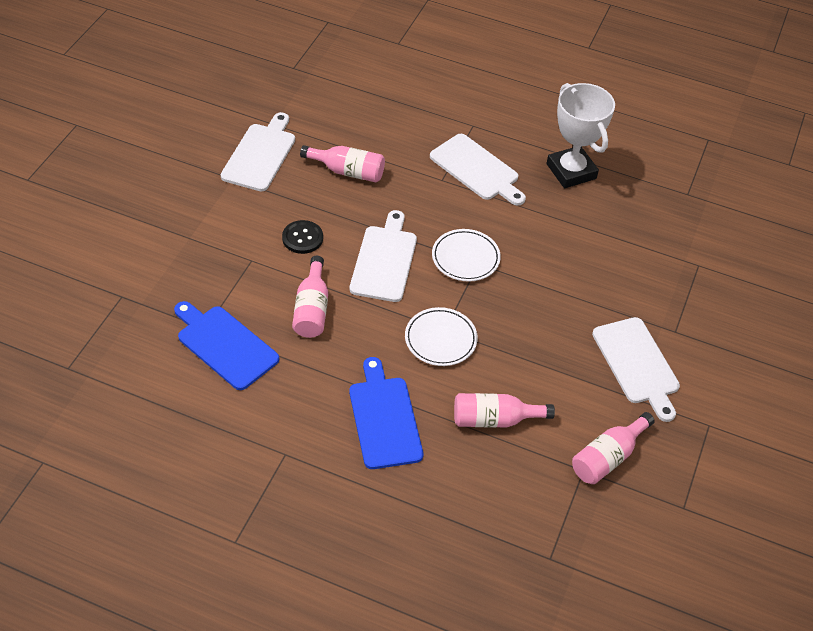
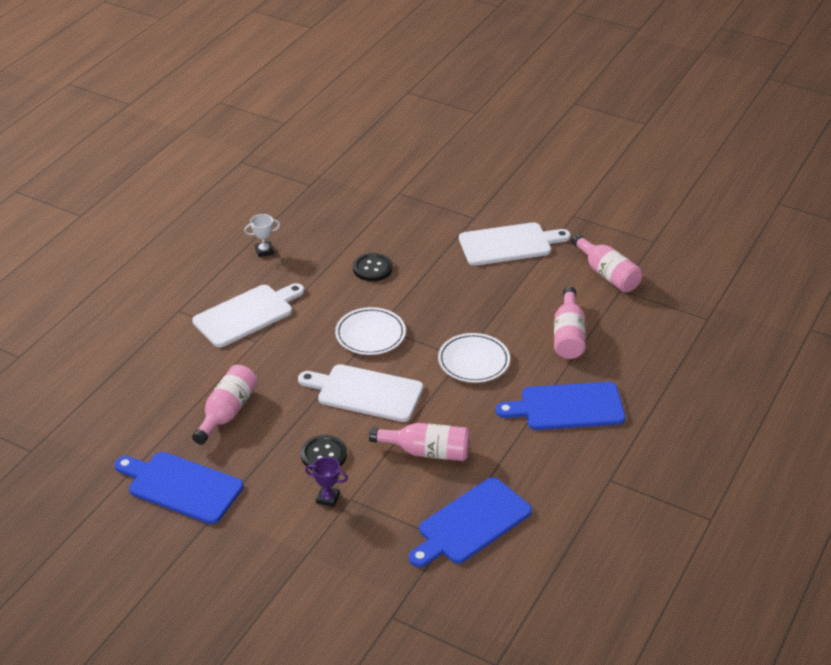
camera: 80 degrees left, 10 degrees down
white cutting board [221,112,295,192] -> blue cutting board [115,452,243,524]
white trophy [546,83,615,188] -> white trophy [244,214,280,257], size x0.41
none -> purple trophy [305,457,348,507]
none -> black button [353,253,393,281]

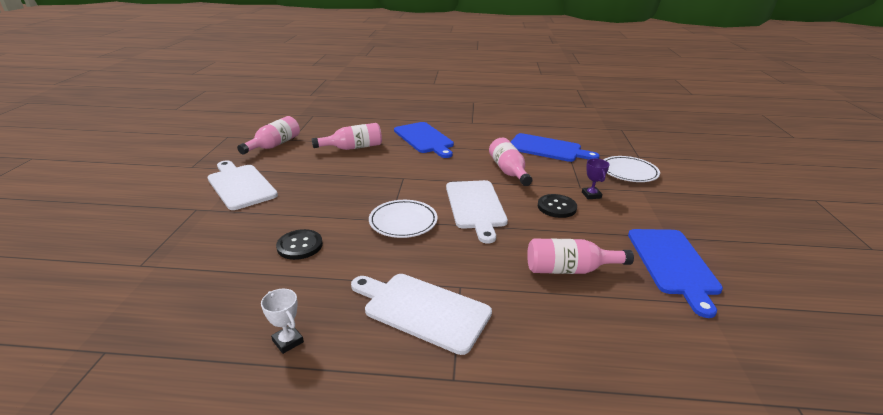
camera: 115 degrees left, 10 degrees down
white plate [438,333,510,383] -> white plate moved to [604,156,660,182]

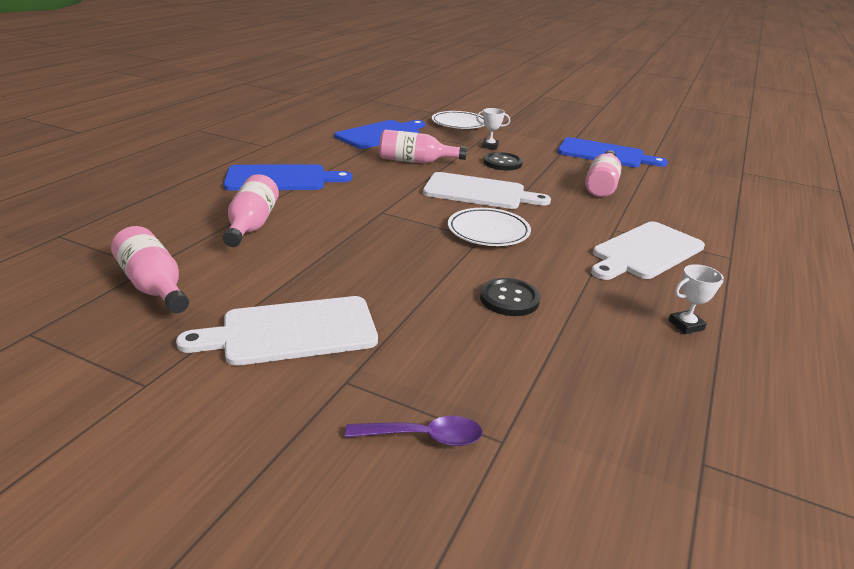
camera: 70 degrees left, 0 degrees up
purple trophy [582,158,610,199] -> white trophy [476,108,510,150]
none -> purple spoon [345,416,483,446]

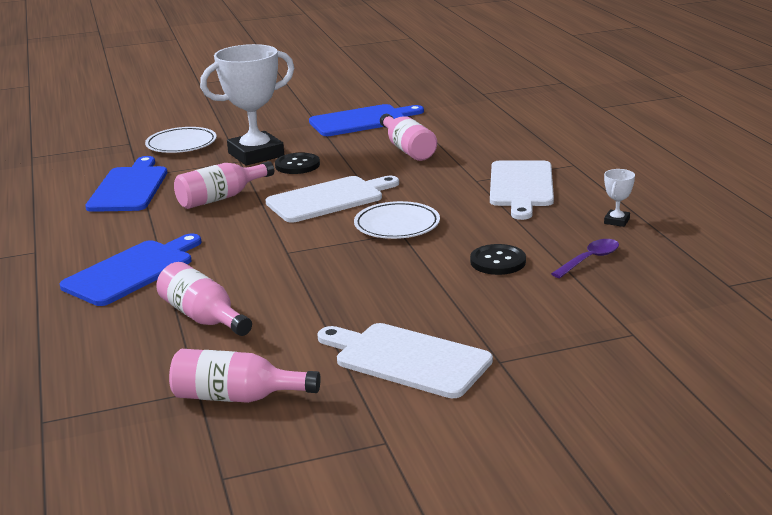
camera: 40 degrees left, 5 degrees down
white cutting board [176,296,378,366] -> white cutting board turned 90 degrees clockwise [318,323,493,398]
purple spoon [345,416,483,446] -> purple spoon moved to [551,239,619,278]
white trophy [476,108,510,150] -> white trophy [200,44,294,165], size x2.45

